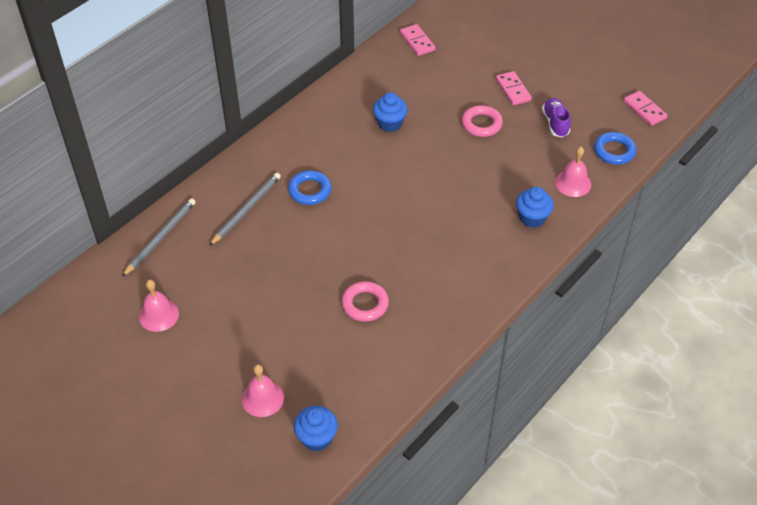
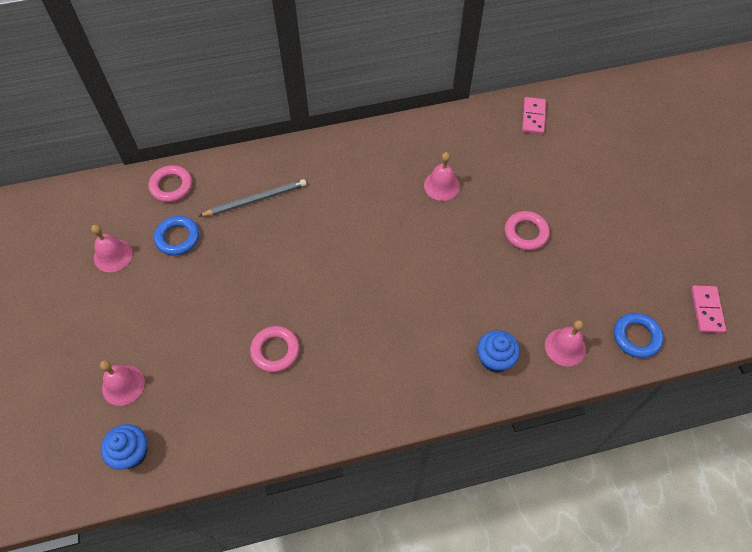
camera: 35 degrees right, 10 degrees up
grey pencil [122,198,196,277] -> pink ring [149,165,192,202]
blue ring [288,171,331,205] -> blue ring moved to [154,216,199,256]
blue cupcake [373,92,408,132] -> pink bell [424,152,460,201]
pink domino [496,71,532,105] -> none
purple shoe [542,98,571,137] -> none

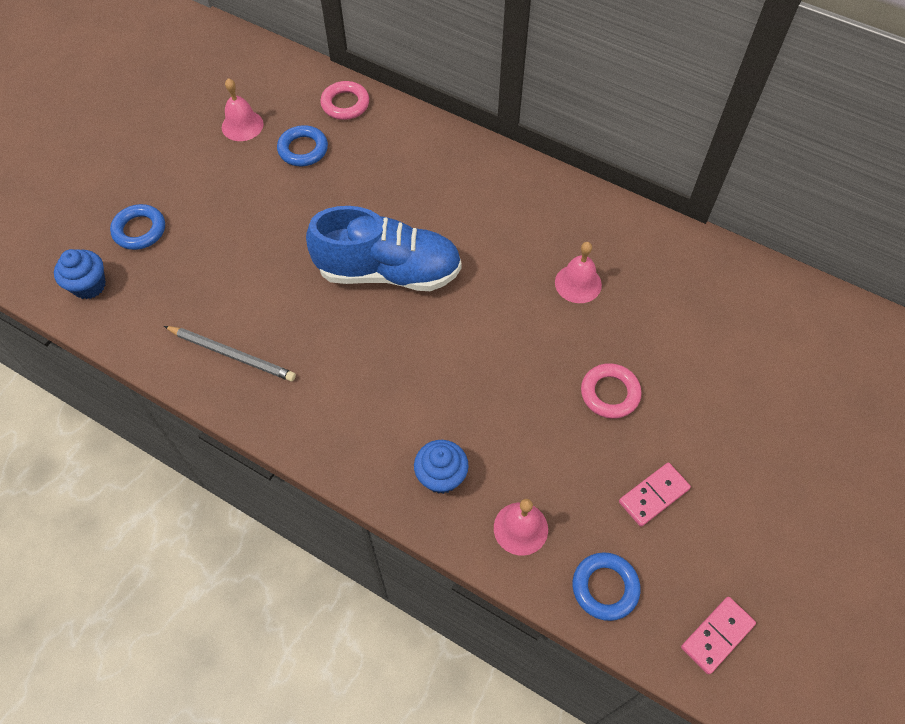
camera: 45 degrees right, 0 degrees up
pink bell [100,360,145,406] -> blue ring [110,204,165,250]
grey pencil [199,179,307,217] -> grey pencil moved to [164,326,296,382]
pink ring [250,326,299,372] -> none
pink domino [522,97,546,134] -> pink domino moved to [619,463,691,527]
none -> blue shoe [306,206,462,291]

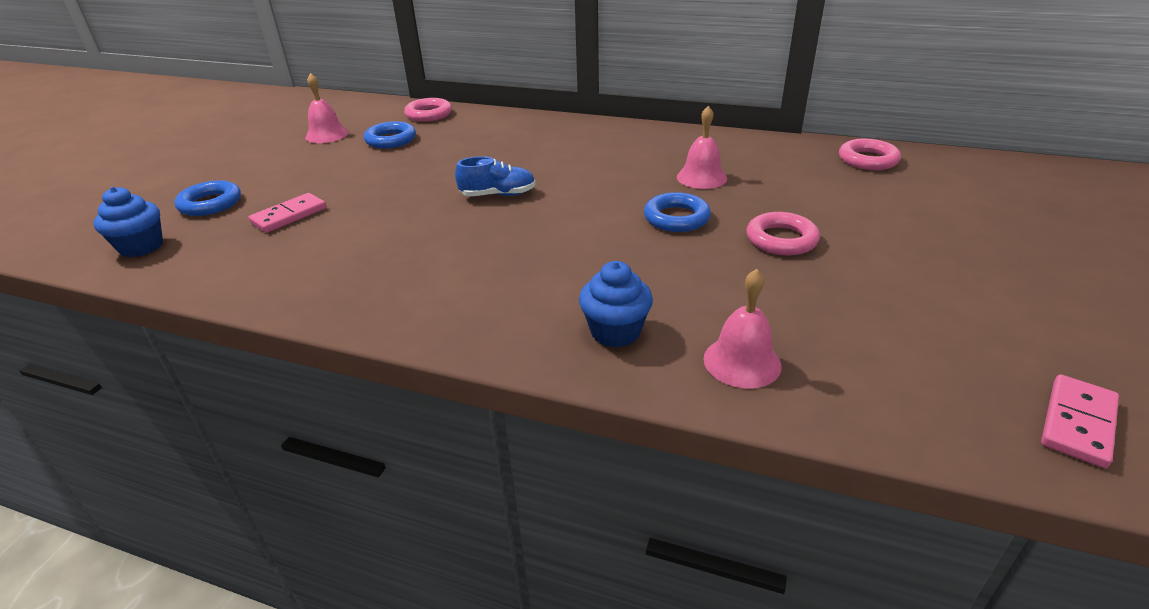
camera: 10 degrees left, 25 degrees down
grey pencil [164,326,296,382] -> none
blue shoe [306,206,462,291] -> blue shoe [455,156,536,197], size x0.47
blue ring [573,552,641,621] -> blue ring moved to [644,192,711,232]
pink domino [619,463,691,527] -> pink domino moved to [249,193,326,233]
none -> pink ring [839,139,901,170]

